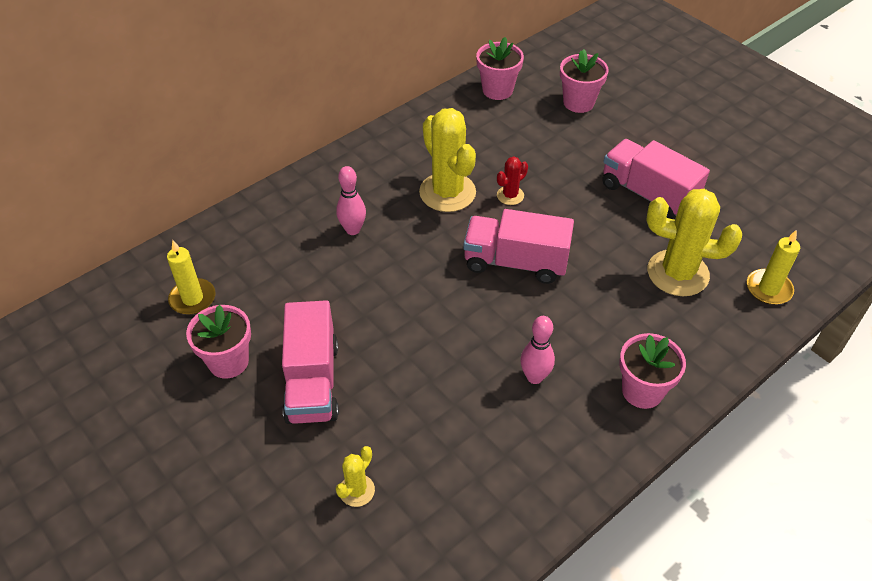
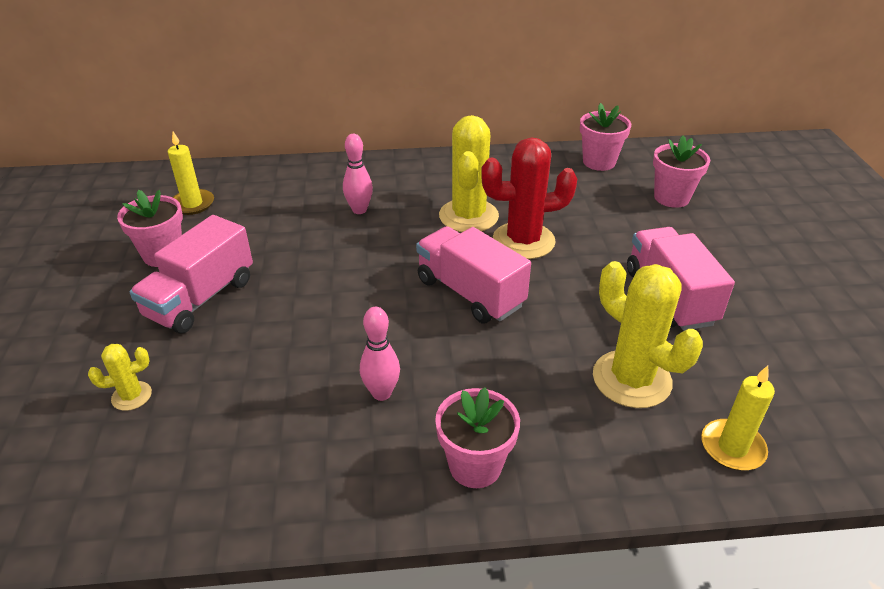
camera: 35 degrees right, 10 degrees down
red cactus [497,157,528,205] -> red cactus [481,137,577,259], size x2.07

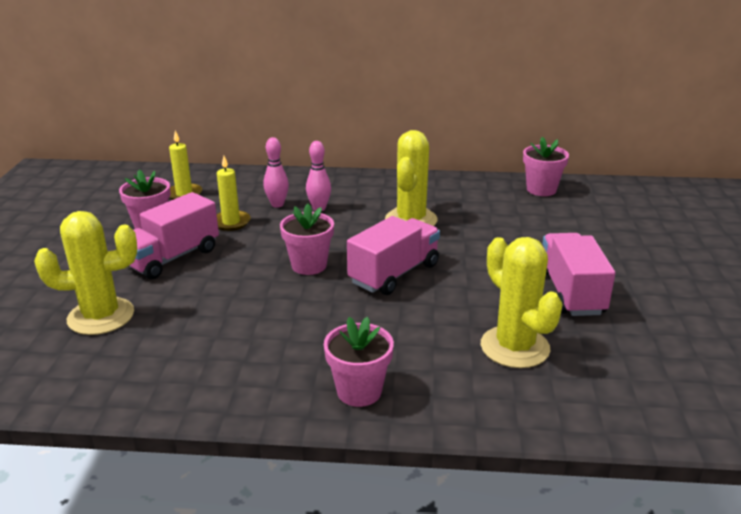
camera: 10 degrees right, 10 degrees down
yellow cactus [88,344,152,411] -> yellow cactus [34,211,137,335], size x2.07
pink bowling pin [360,307,400,401] -> pink bowling pin moved to [263,137,289,208]
pink truck [416,226,531,323] -> pink truck turned 75 degrees clockwise [347,216,440,295]
red cactus [481,137,577,259] -> none
pink flower pot [653,136,710,208] -> pink flower pot moved to [280,204,334,275]
yellow candle [701,366,775,470] -> yellow candle moved to [217,156,251,231]

